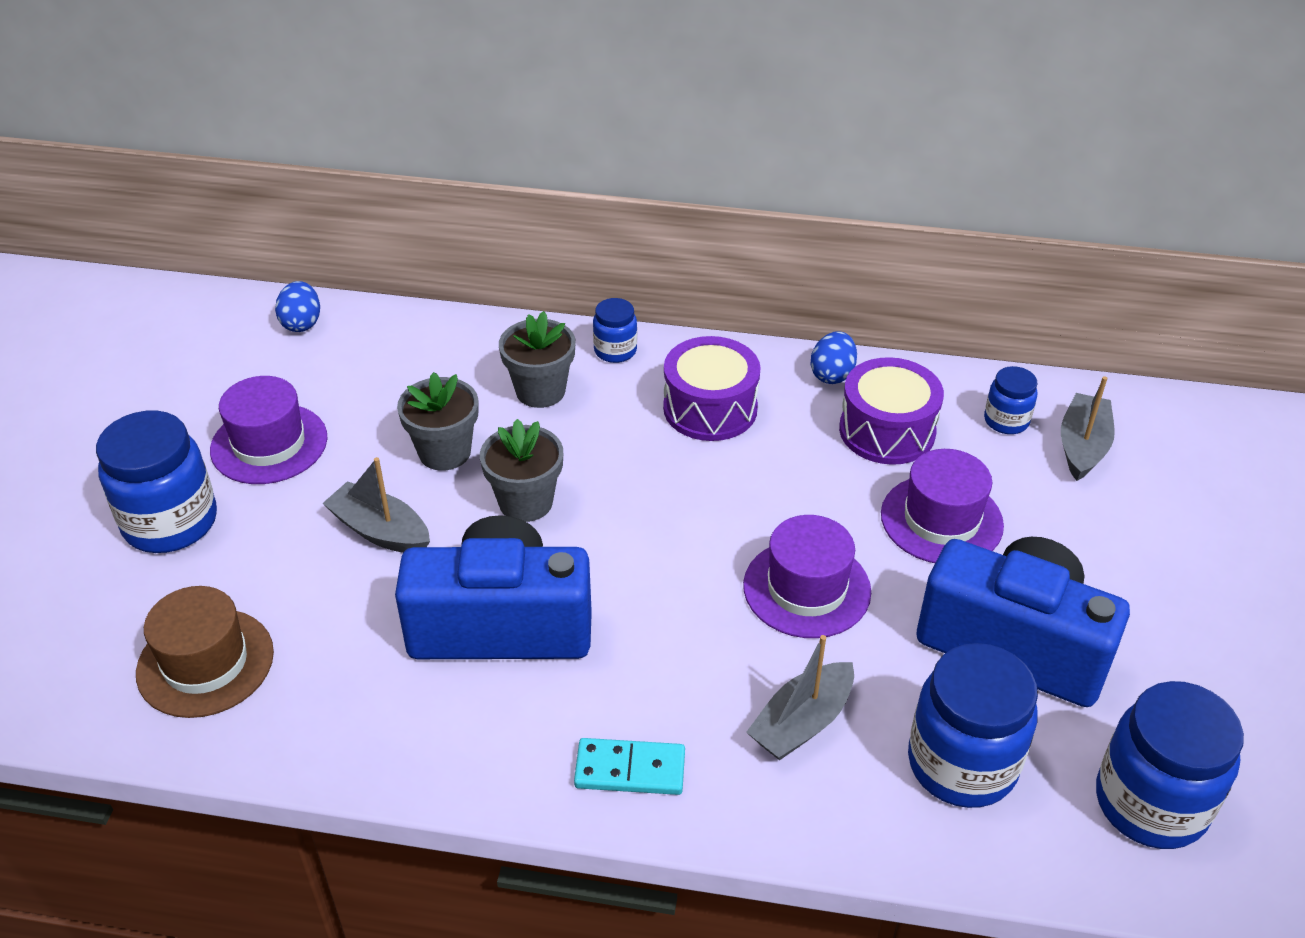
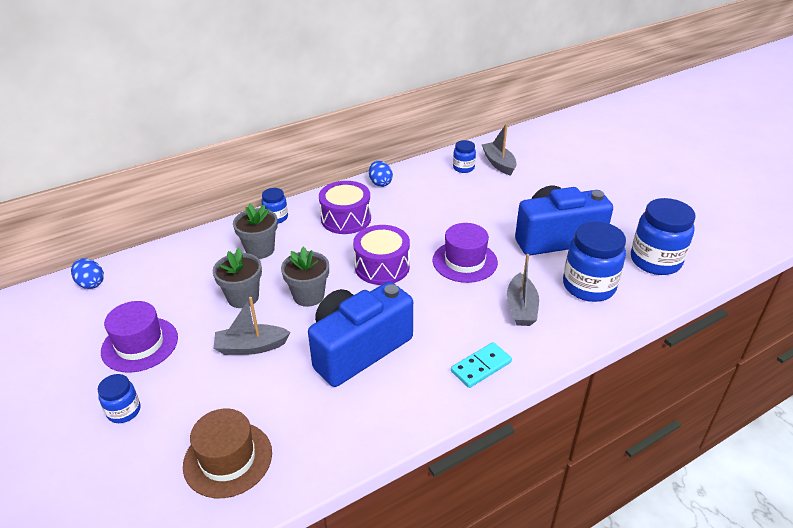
camera: 40 degrees left, 5 degrees down
blue jar [96,411,217,553] -> blue jar [97,374,141,423], size x0.52
purple drum [839,357,944,465] -> purple drum moved to [353,225,410,285]
purple hat [881,449,1004,563] -> none

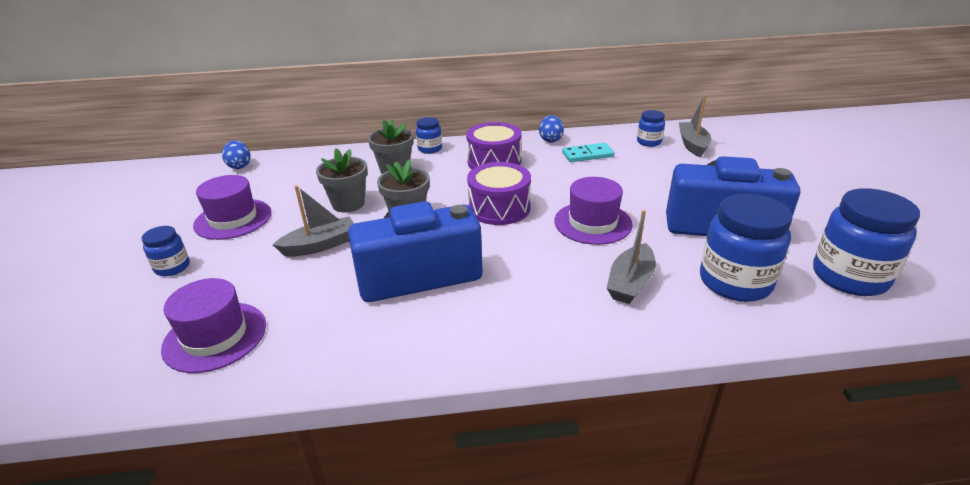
camera: 25 degrees right, 5 degrees down
brown hat [183,409,272,498] -> purple hat [161,278,266,373]
grey boat [214,297,291,355] -> grey boat turned 135 degrees clockwise [273,185,354,257]
turquoise domino [451,342,512,388] -> turquoise domino moved to [562,143,614,162]

